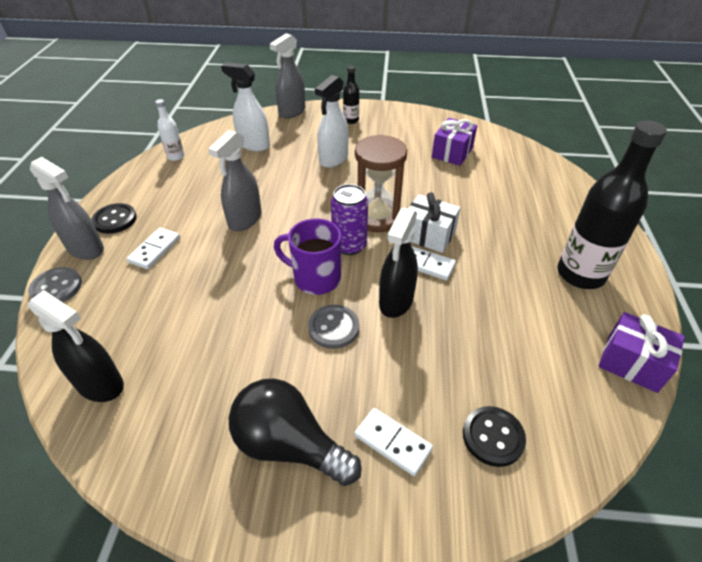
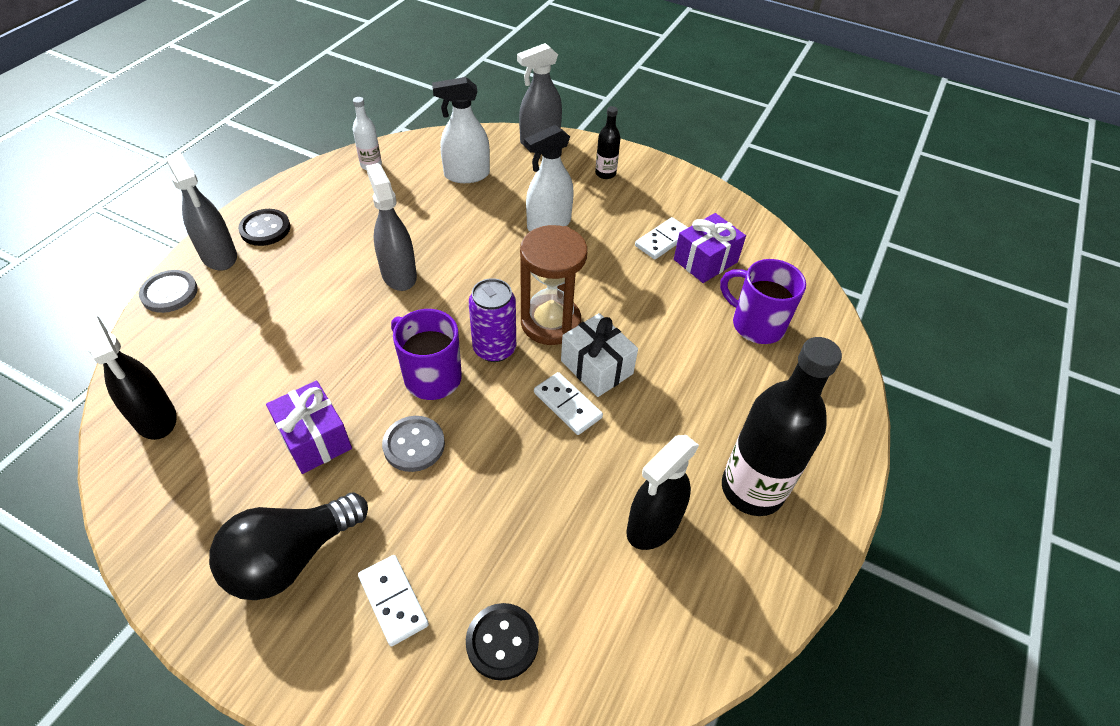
camera: 20 degrees right, 5 degrees up
white domino [126,227,180,269] -> white domino moved to [635,217,688,259]
grey spray bottle [208,130,262,231] -> grey spray bottle turned 105 degrees clockwise [366,163,417,291]
white spray bottle [221,62,270,152] -> white spray bottle turned 60 degrees counterclockwise [432,77,490,183]
black light bulb [229,379,362,486] -> black light bulb turned 90 degrees counterclockwise [209,492,368,600]
black spray bottle [379,207,418,318] -> black spray bottle moved to [626,435,699,550]
purple gift [598,312,685,393] -> purple gift moved to [266,380,352,474]
none -> purple mug [720,259,806,344]

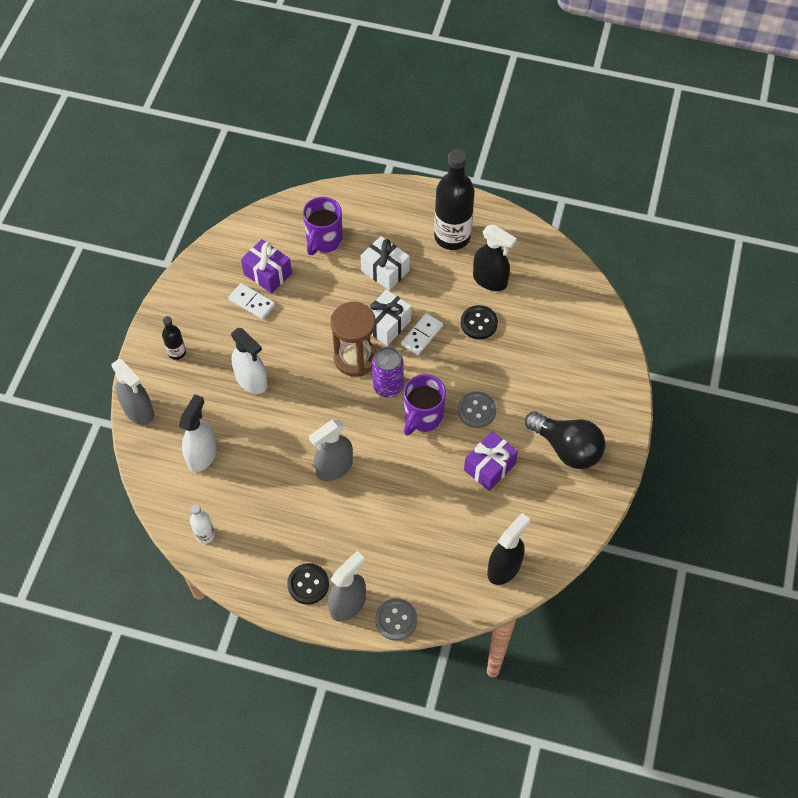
camera: 100 degrees left, 10 degrees up
white domino [358,555,429,646] -> none
white spray bottle [432,77,490,183] -> white spray bottle turned 135 degrees counterclockwise [179,394,217,472]
black button [466,603,539,680] -> black button moved to [461,305,498,339]
none -> white gift [361,236,410,290]

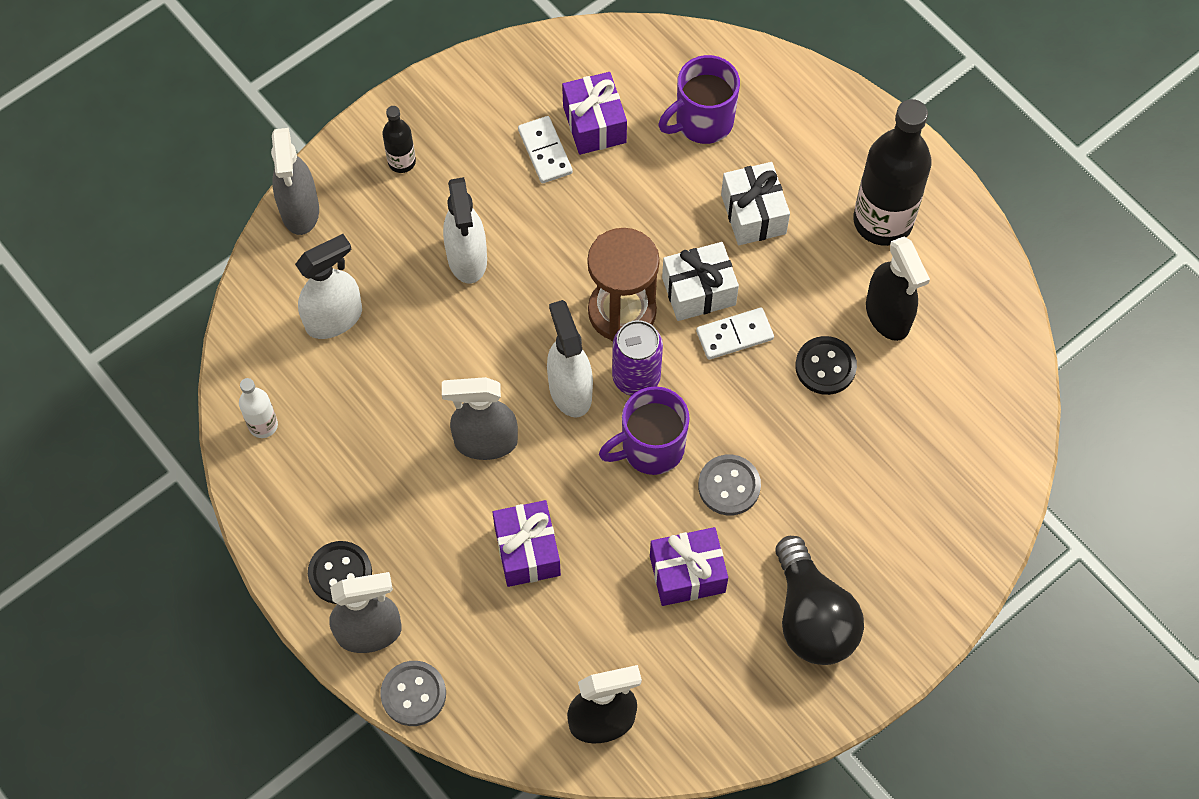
camera: 35 degrees right, 5 degrees up
none -> purple gift [492,500,561,587]
none -> white spray bottle [547,300,593,418]

